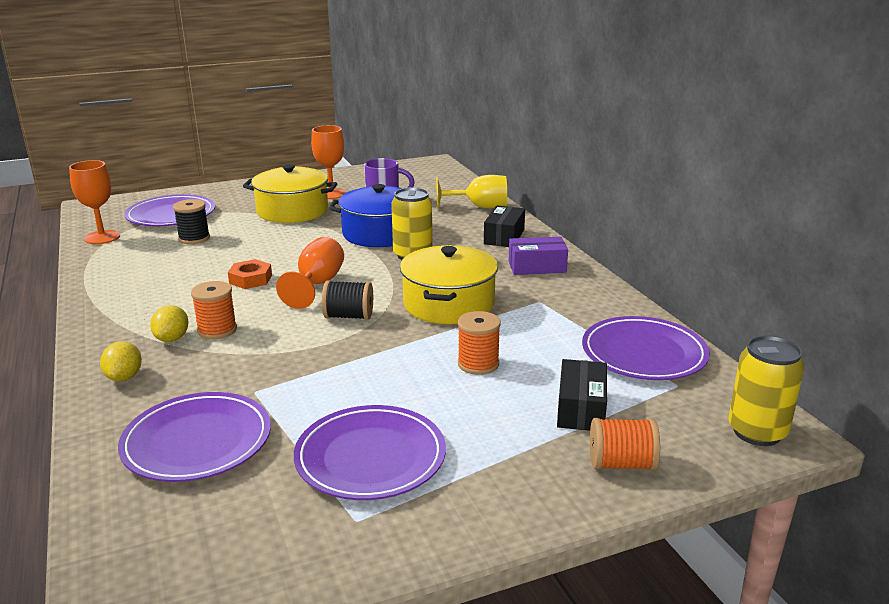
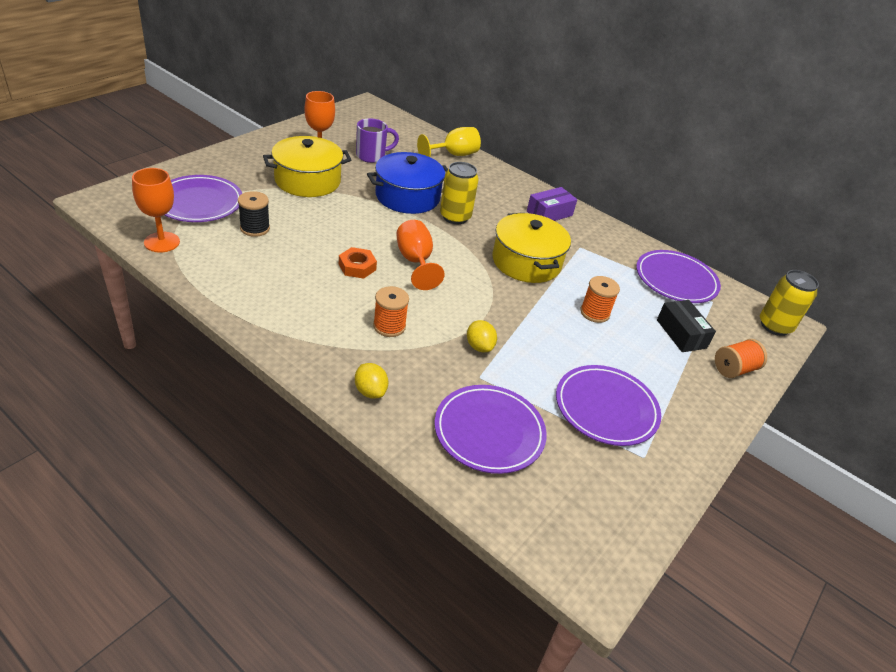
camera: 35 degrees left, 15 degrees up
yellow lemon [150,305,189,342] -> yellow lemon moved to [467,320,497,352]
black spool [322,280,373,320] -> none
black box [484,206,525,247] -> none

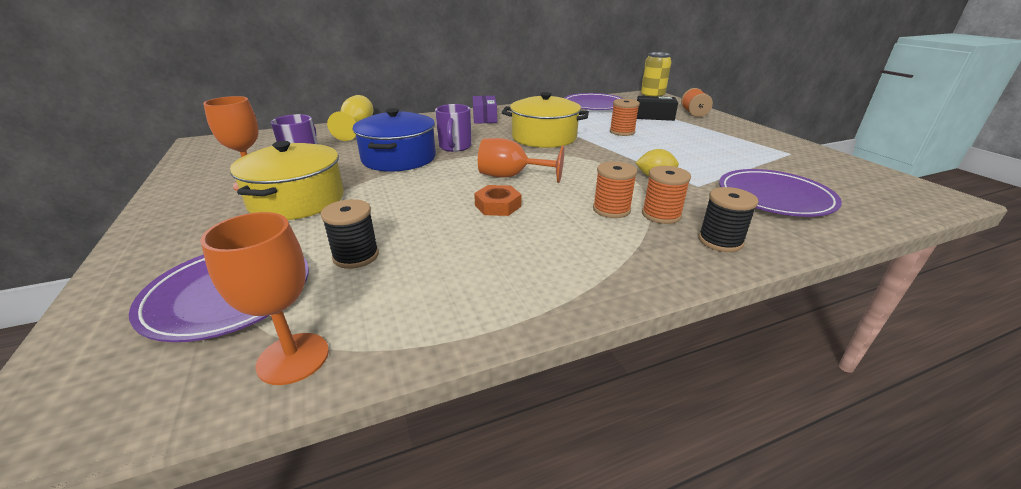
camera: 55 degrees left, 10 degrees down
yellow lemon [355,363,388,398] -> black spool [698,187,759,252]
yellow can [440,162,479,224] -> purple mug [435,104,472,152]
purple plate [556,365,661,446] -> none
none -> orange spool [642,166,691,224]

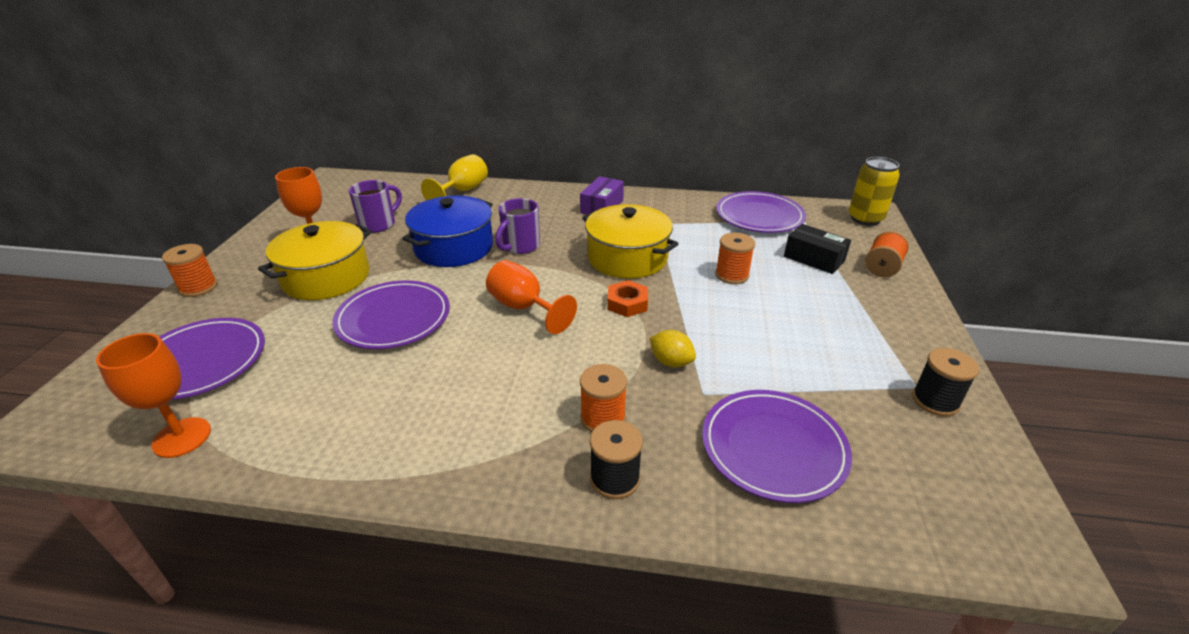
camera: 30 degrees right, 5 degrees up
black spool [321,199,379,269] -> black spool moved to [912,348,979,416]
orange nut [474,185,521,216] -> orange nut moved to [607,280,648,317]
orange spool [593,161,637,218] -> orange spool moved to [162,244,217,297]
none -> purple plate [332,280,450,349]

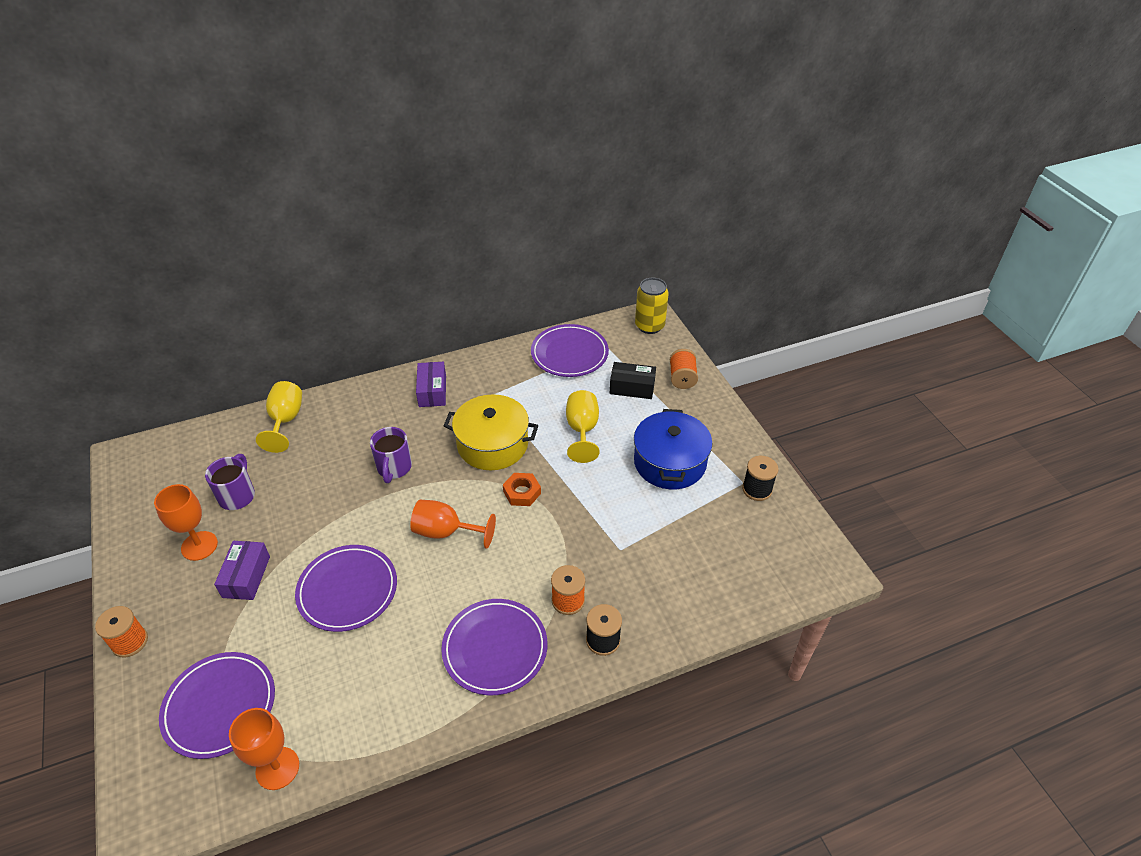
camera: 30 degrees left, 10 degrees up
yellow pot [258,221,372,300] -> purple box [214,541,270,600]
blue pot [402,196,493,267] -> blue pot moved to [634,409,712,489]
yellow lemon [650,330,696,367] -> none
purple plate [702,390,852,503] -> purple plate moved to [441,599,547,695]
orange spool [715,233,755,284] -> yellow goblet [566,390,600,463]

